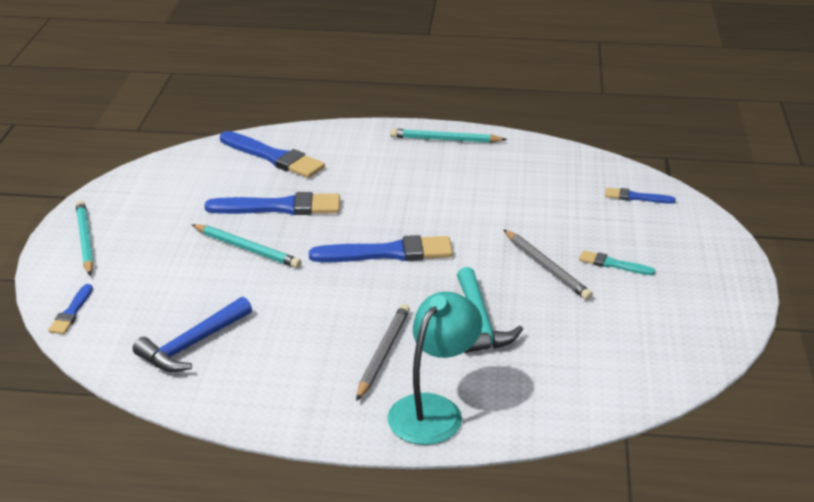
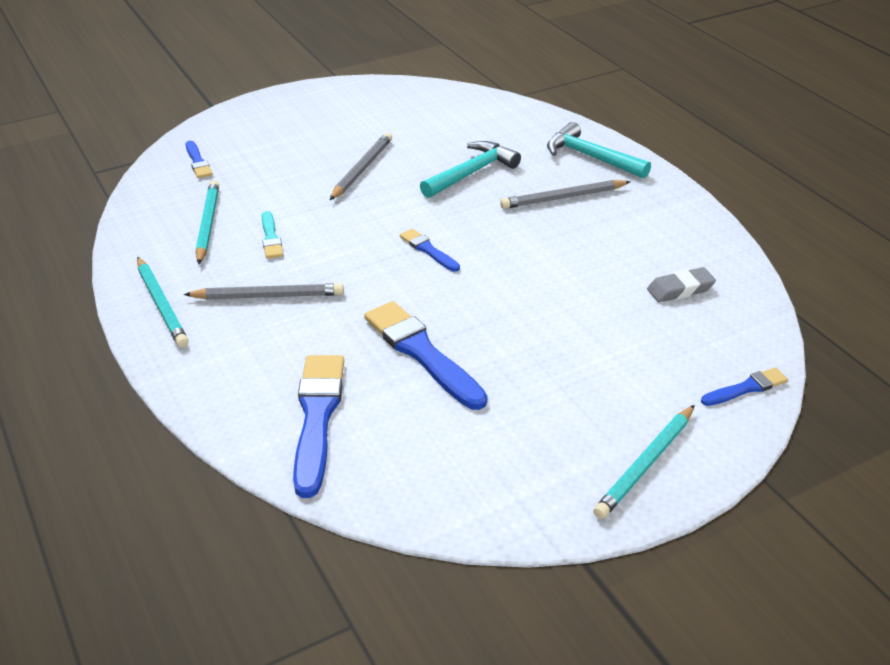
camera: 125 degrees left, 5 degrees up
blue hammer [133,297,252,372] -> grey eraser [647,267,716,302]
turquoise pencil [191,224,301,268] -> turquoise pencil moved to [196,180,219,265]
blue brush [309,235,453,262] -> blue brush [400,228,460,272], size x0.52
turquoise lamp [387,292,483,445] -> turquoise hammer [547,122,651,179]
turquoise brush [579,250,655,275] -> turquoise brush moved to [262,211,283,259]
none -> grey pencil [184,283,344,299]

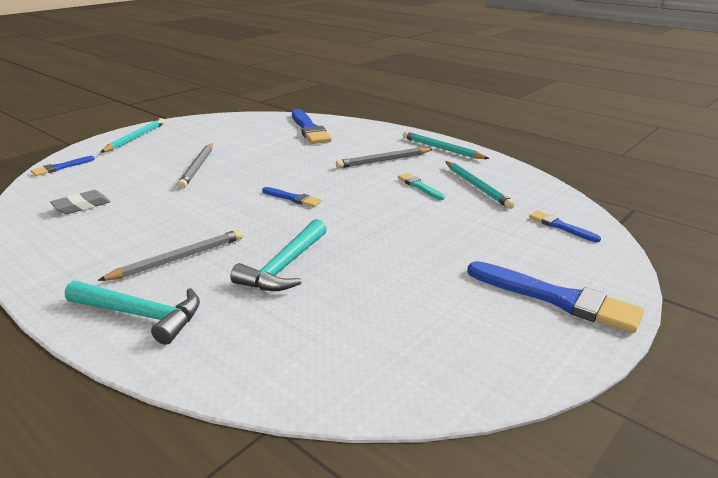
camera: 160 degrees right, 10 degrees down
grey pencil [330,133,392,200] -> grey pencil moved to [178,143,213,189]
blue brush [364,301,487,410] -> blue brush moved to [467,261,644,333]

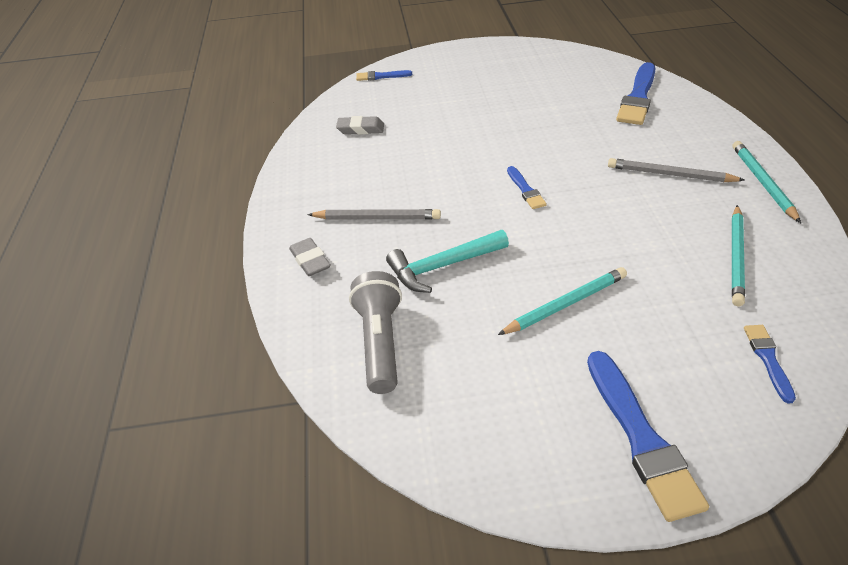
camera: 45 degrees right, 15 degrees up
turquoise hammer [65,281,200,345] -> grey eraser [289,238,331,276]
turquoise pencil [100,118,165,153] -> turquoise pencil moved to [498,267,627,335]
grey pencil [178,143,213,189] -> none
turquoise brush [398,173,445,200] -> none
none -> grey flashlight [349,271,402,394]

